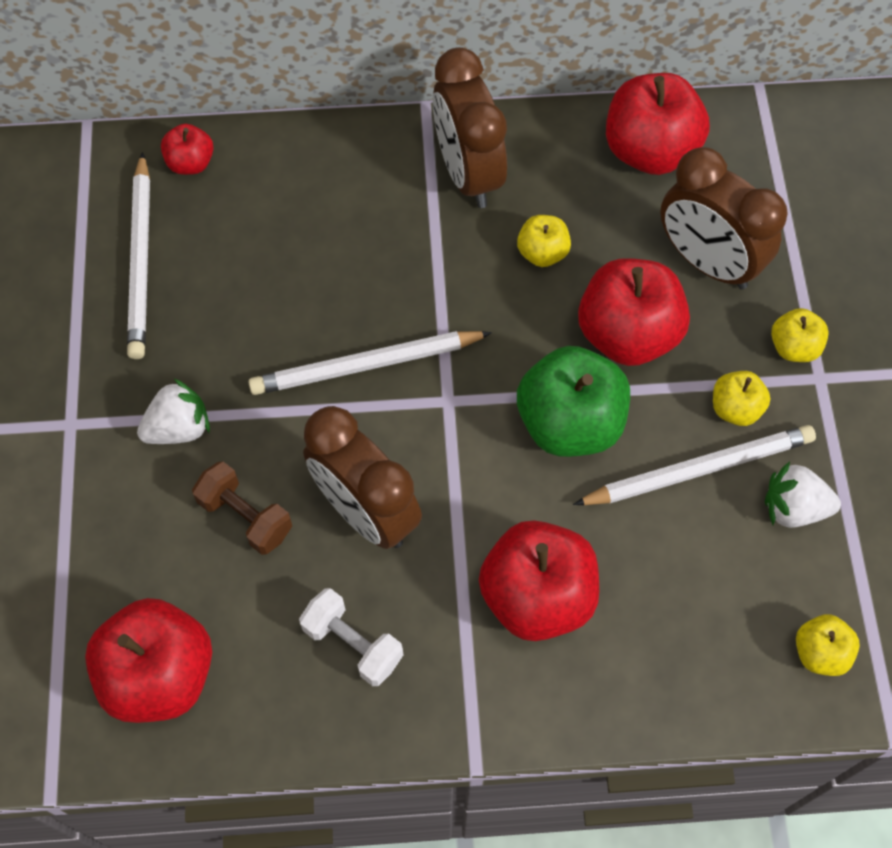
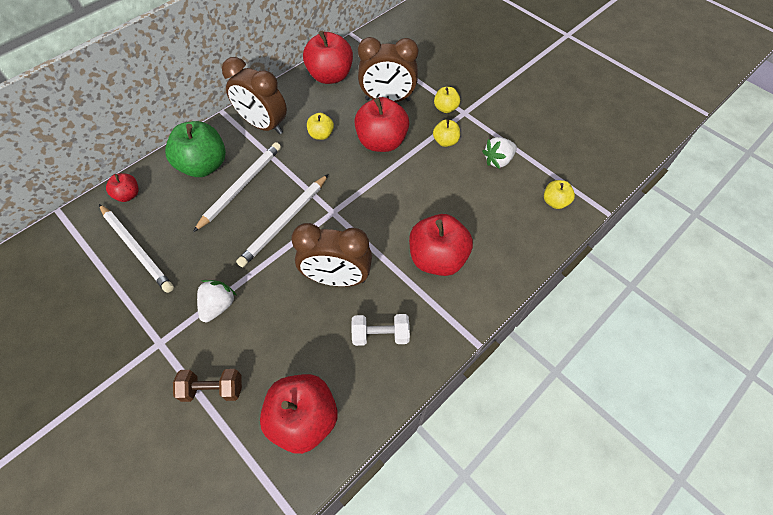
camera: 40 degrees left, 5 degrees down
brown dumbbell [192,461,292,555] -> brown dumbbell moved to [173,369,242,402]
green apple [517,346,630,457] -> green apple moved to [165,121,226,177]
white pencil [573,425,816,505] -> white pencil moved to [193,142,281,232]

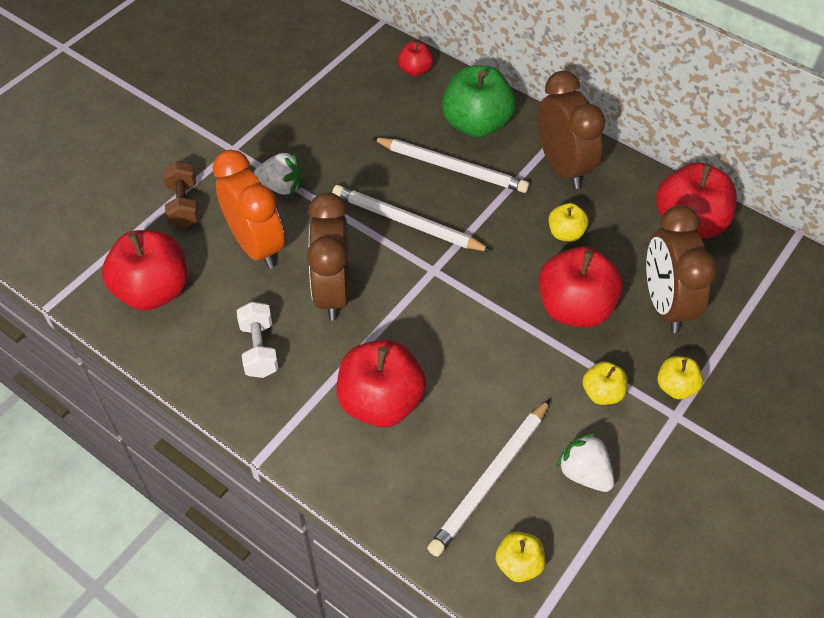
camera: 80 degrees right, 5 degrees down
white pencil [99,204,174,293] -> white pencil moved to [427,399,550,557]
brown clock [222,57,287,134] -> brown clock turned 135 degrees clockwise [537,71,605,189]
none -> orange clock [213,150,285,269]

